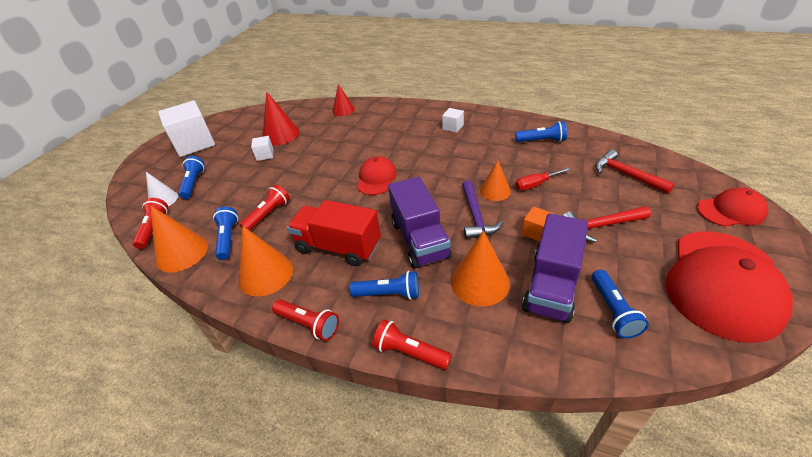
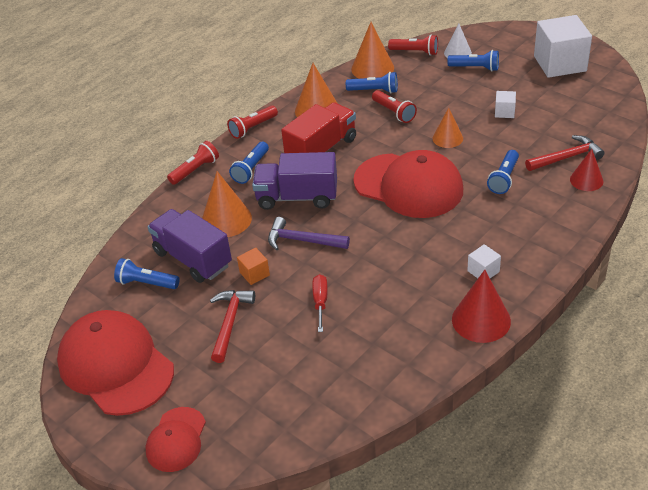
camera: 110 degrees right, 0 degrees up
red cone [262,92,299,145] -> red cone moved to [452,270,511,343]
red cap [357,156,397,195] -> red cap [353,150,463,218], size x1.90
orange cone [480,160,511,201] -> orange cone moved to [433,107,463,148]
blue flashlight [515,121,567,142] -> blue flashlight moved to [487,150,519,194]
red hammer [596,149,675,194] -> red hammer moved to [525,135,605,171]

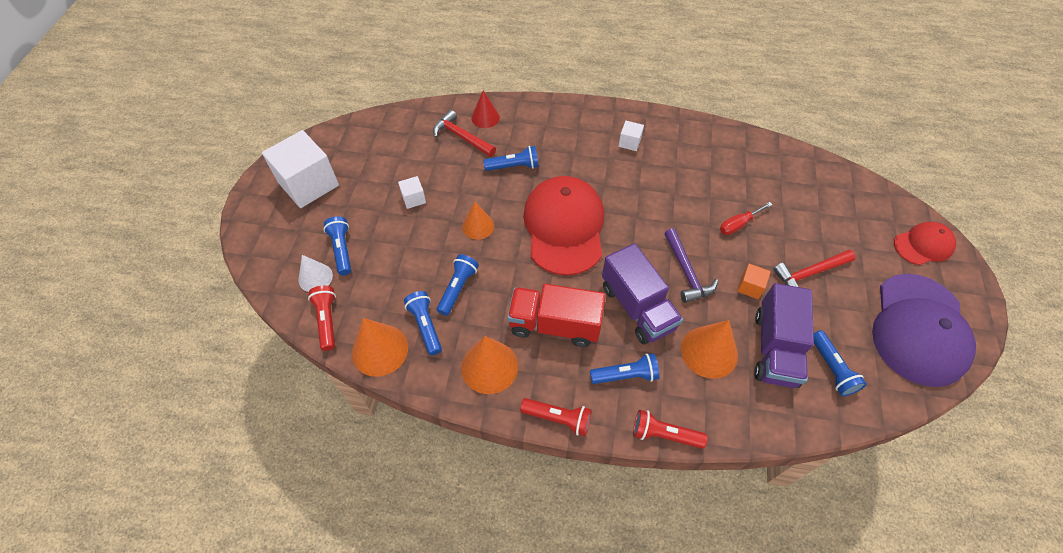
camera: 125 degrees left, 15 degrees up
red cap [57,310,174,416] -> purple cap [872,274,976,387]
red flashlight [372,90,417,123] -> blue flashlight [437,254,479,316]
red cone [452,270,511,343] -> none

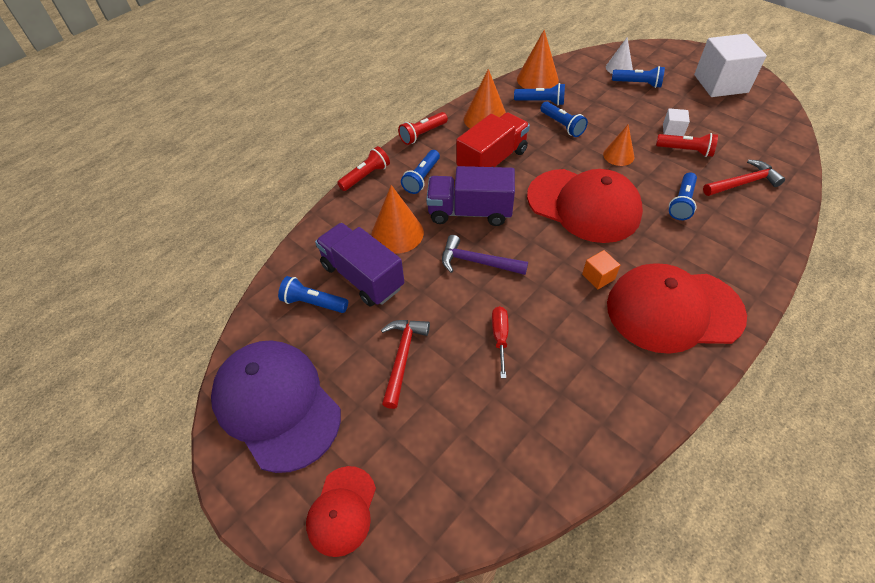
camera: 125 degrees right, 5 degrees down
red flashlight [308,286,336,351] -> red flashlight moved to [656,133,718,157]
red cone [471,91,500,128] -> none
white cube [619,121,644,151] -> red cap [607,264,747,354]
orange cube [737,264,771,299] -> orange cube moved to [582,250,620,289]

